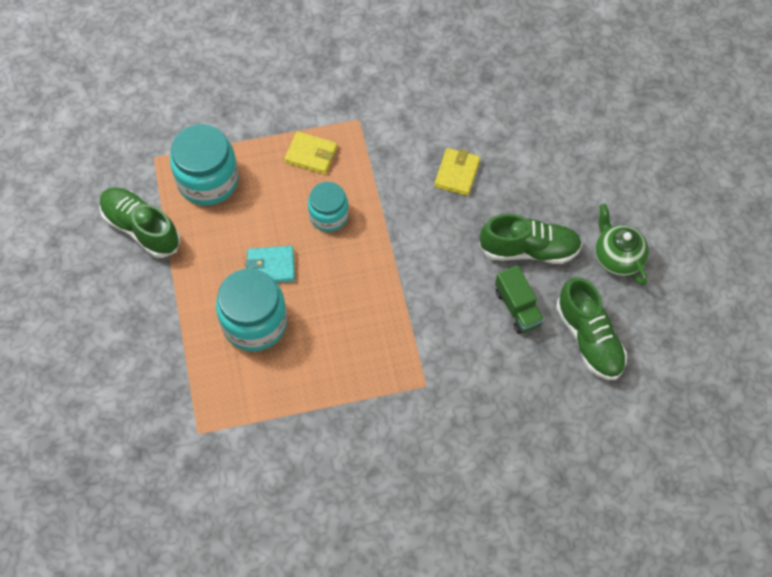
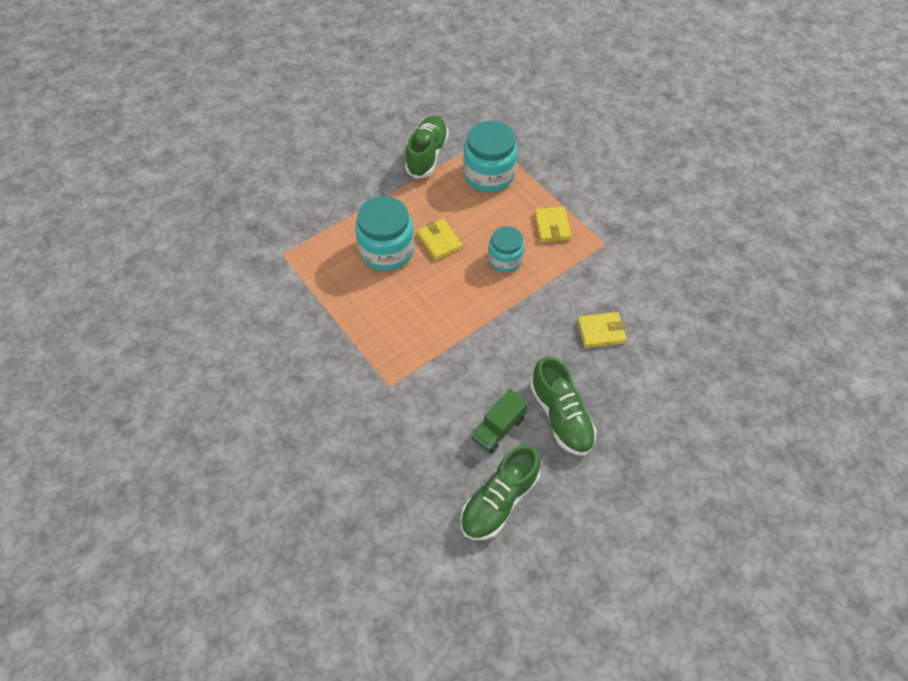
camera: 65 degrees right, 5 degrees down
turquoise wallet [246,246,295,283] -> yellow wallet [417,219,462,260]
green teapot [595,204,649,285] -> none

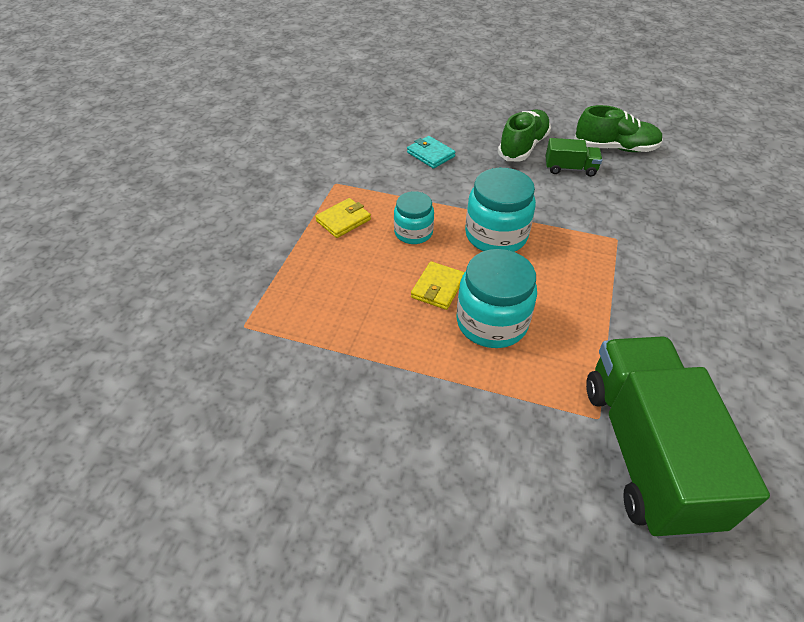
camera: 125 degrees left, 10 degrees down
green shoe [405,116,449,179] -> none
turquoise jar [463,121,518,192] -> turquoise jar moved to [465,168,536,252]
yellow wallet [577,312,627,348] -> turquoise wallet [407,136,455,169]
none -> green truck [586,337,770,539]

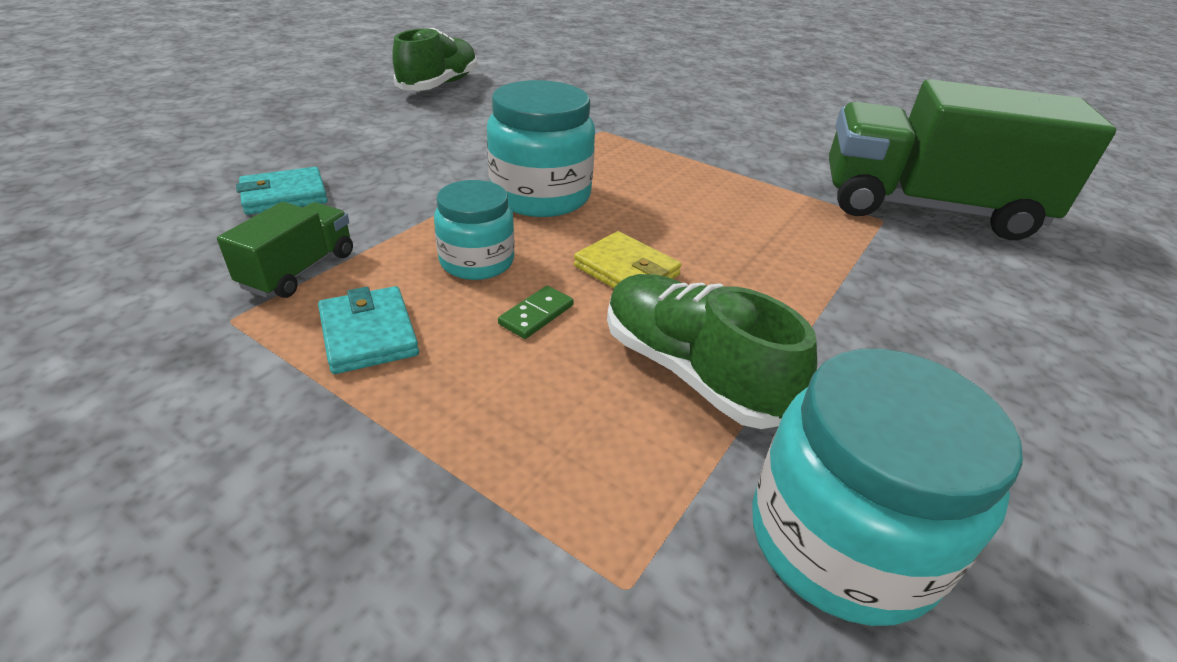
camera: 75 degrees left, 10 degrees down
yellow wallet [315,198,371,238] -> turquoise wallet [318,286,419,374]
turquoise jar [456,249,537,348] -> turquoise jar moved to [752,349,1023,626]
green shoe [498,109,551,162] -> green shoe moved to [607,274,817,429]
green truck [546,138,602,177] -> green truck moved to [217,202,353,298]
none -> green domino [498,286,574,339]

